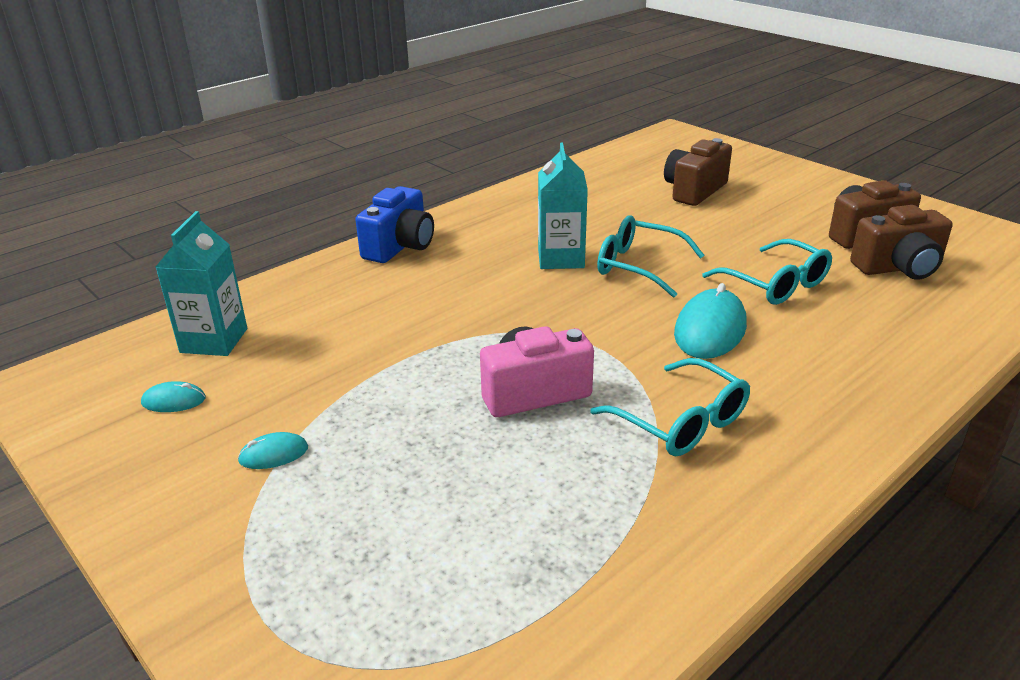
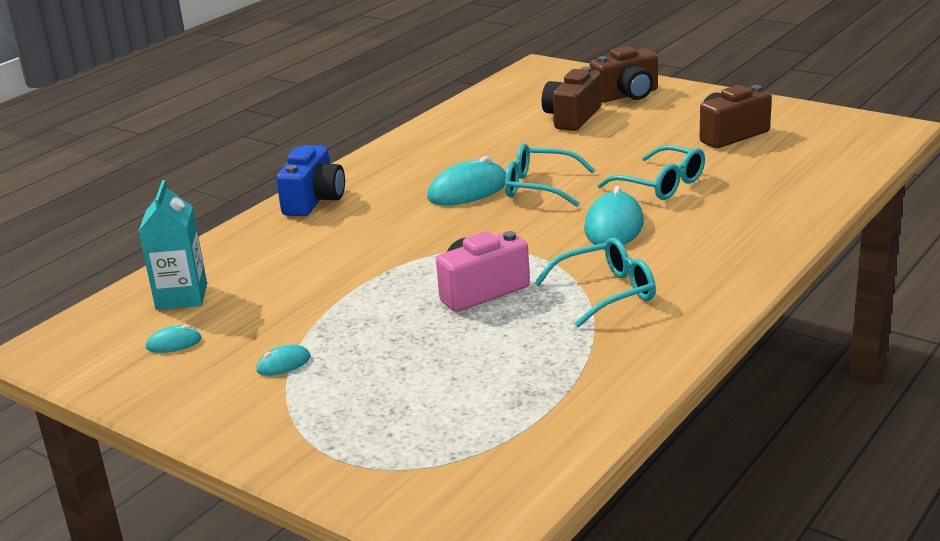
camera: 10 degrees left, 5 degrees down
turquoise carton [538,143,588,269] -> turquoise mouse [427,156,506,205]
turquoise glasses [590,358,750,456] -> turquoise glasses turned 60 degrees counterclockwise [534,238,656,328]
brown camera [850,205,952,280] -> brown camera moved to [590,46,658,102]

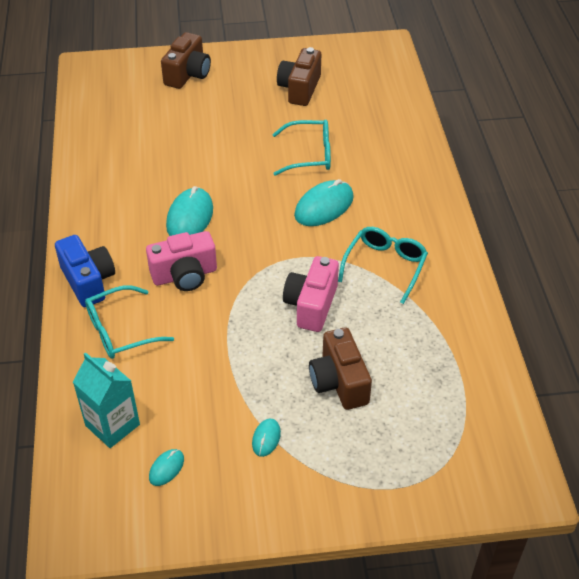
camera: 45 degrees left, 20 degrees up
turquoise glasses [505,143,595,207] -> turquoise glasses moved to [85,285,174,359]
brown camera [542,66,601,131] -> brown camera moved to [309,327,372,410]
turquoise mouse [584,186,644,245] -> turquoise mouse turned 75 degrees clockwise [294,179,354,226]
none -> pink camera [146,231,217,291]

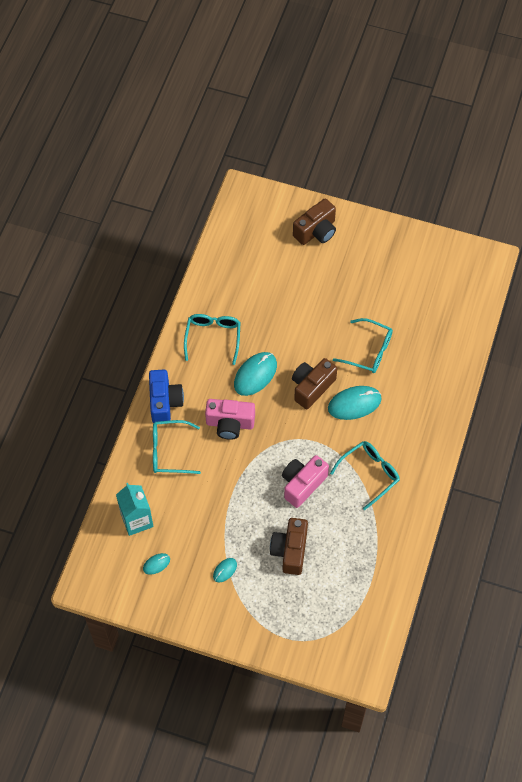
camera: 25 degrees right, 15 degrees up
brown camera [277,47,321,106] -> brown camera moved to [292,358,337,409]
none -> turquoise glasses [184,314,241,365]

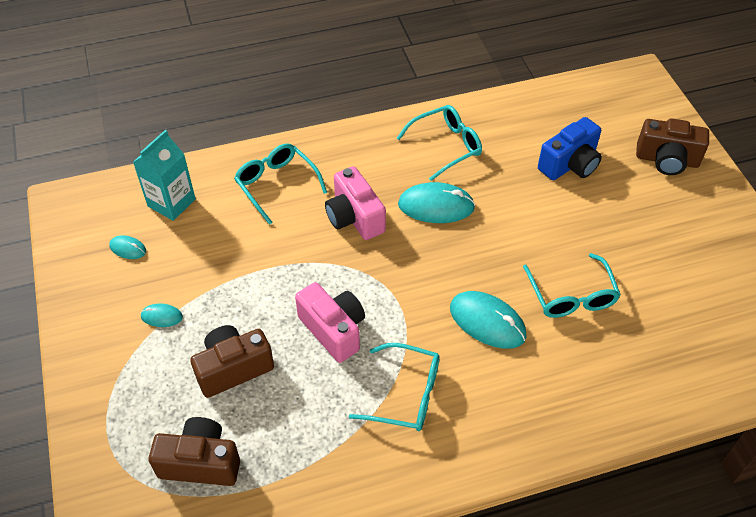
camera: 55 degrees right, 10 degrees down
blue camera [149,370,184,423] -> blue camera moved to [538,117,602,180]
pink camera [282,455,329,508] -> pink camera turned 45 degrees clockwise [295,282,365,363]
brown camera [292,358,337,409] -> brown camera moved to [149,417,240,486]

